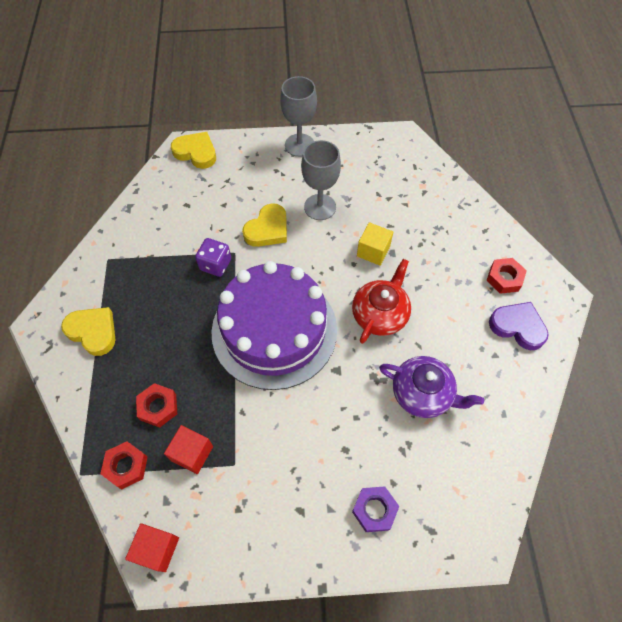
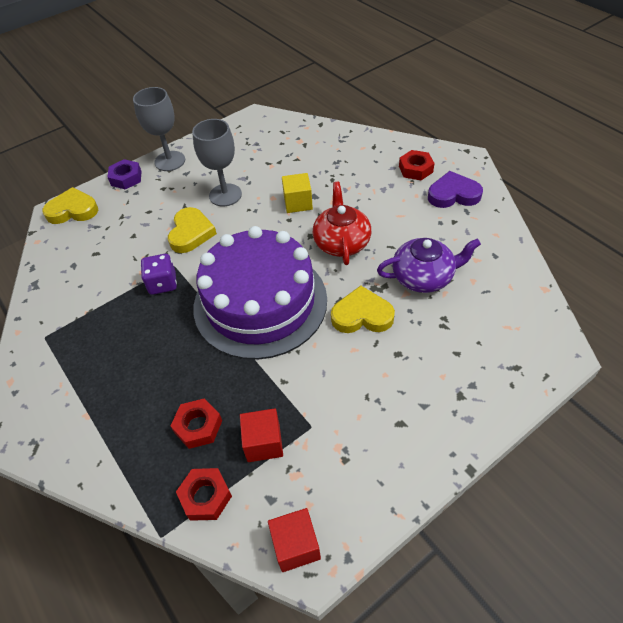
camera: 30 degrees left, 10 degrees down
yellow heart [61,307,116,356] -> yellow heart moved to [331,286,395,333]
purple nut [352,486,399,532] -> purple nut moved to [107,159,141,190]

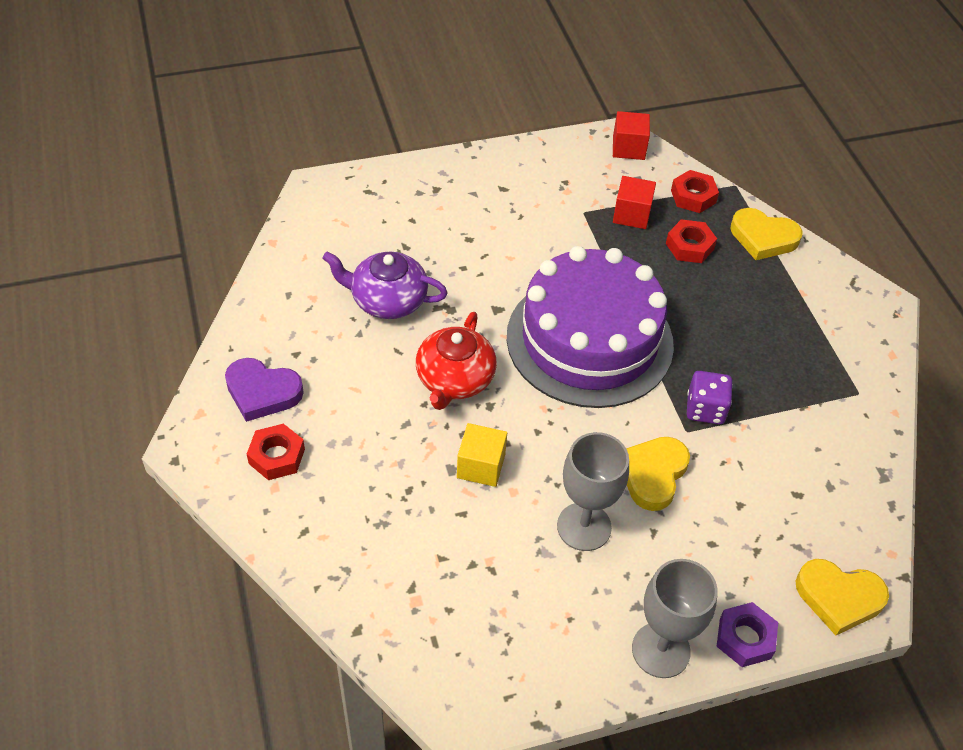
camera: 165 degrees left, 0 degrees up
yellow heart [331,286,395,333] -> yellow heart moved to [731,208,802,260]

